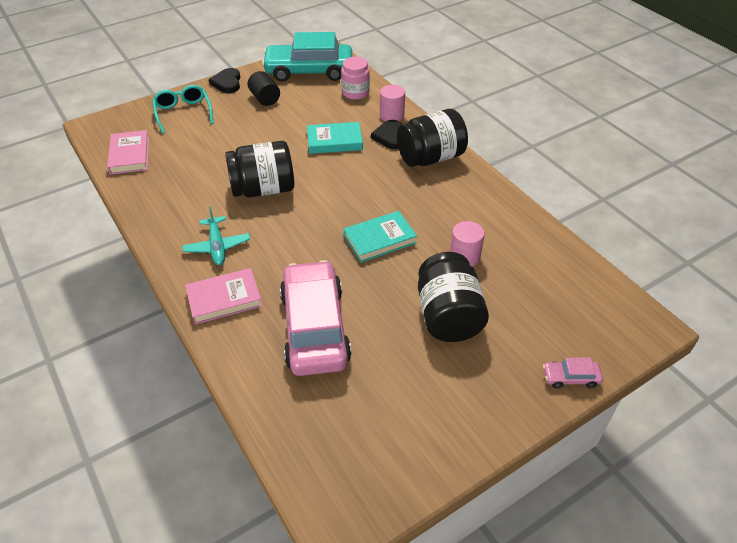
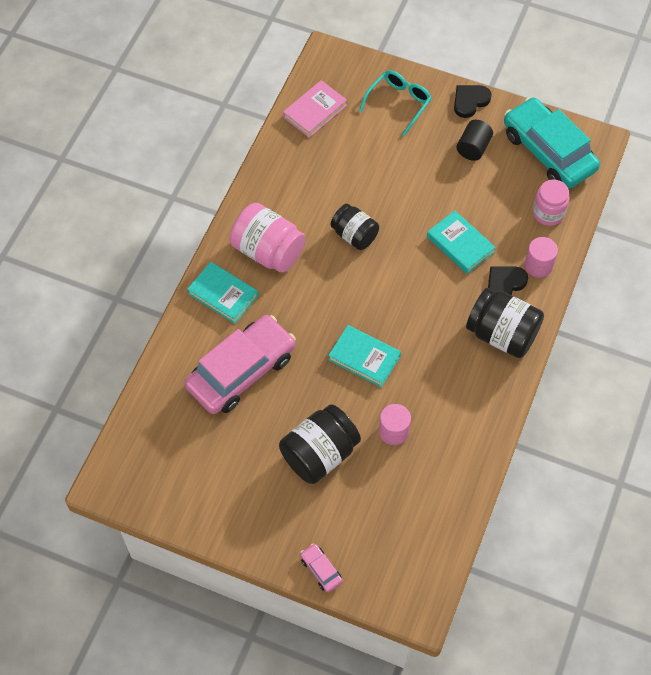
camera: 55 degrees right, 15 degrees up
turquoise plane [182,206,250,265] -> pink jar [230,203,305,273]
pink book [185,268,262,324] -> turquoise book [187,262,258,324]
black jar [225,141,294,197] -> black jar [331,204,379,250], size x0.66

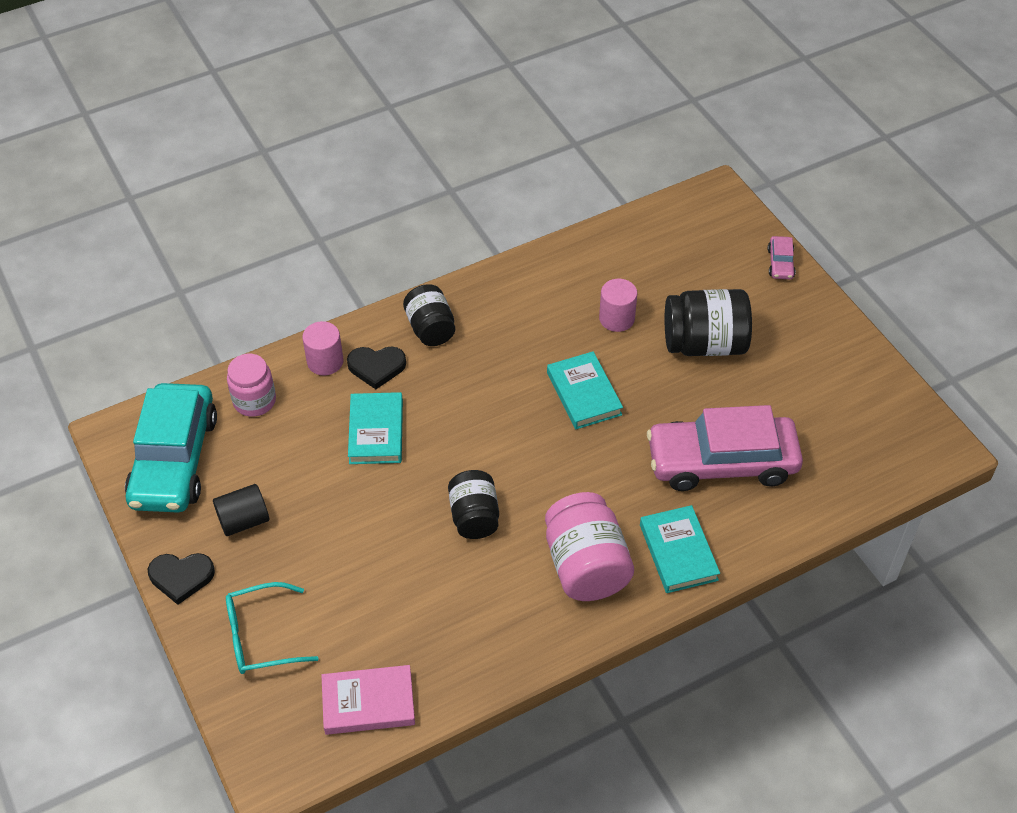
camera: 140 degrees left, 10 degrees down
black jar [466,288,544,358] -> black jar [403,284,455,346], size x0.66

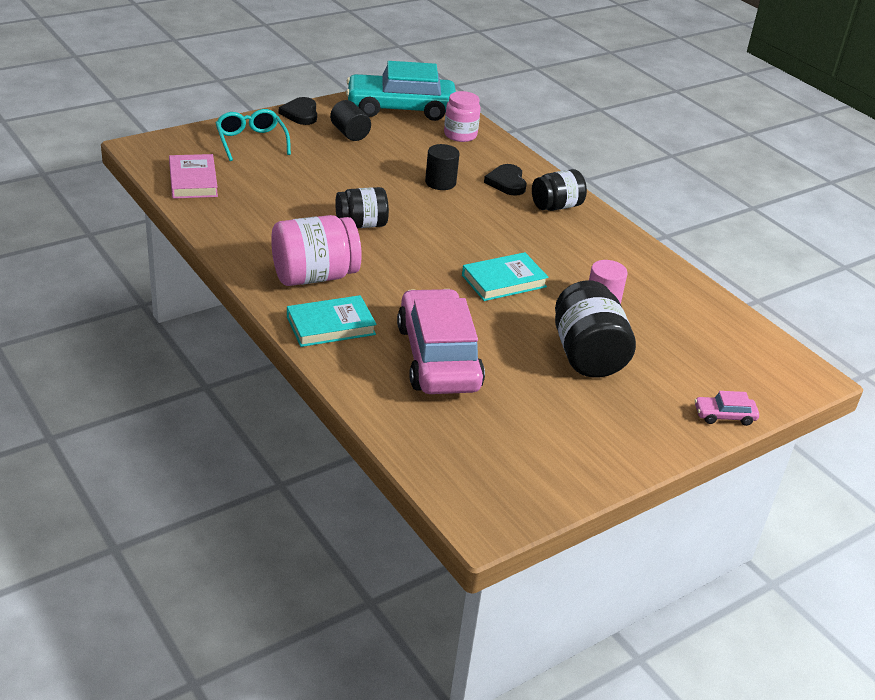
camera: 80 degrees right, 15 degrees down
pink cylinder [302,321,344,376] -> none
turquoise book [348,392,403,464] -> black cylinder [425,144,459,190]

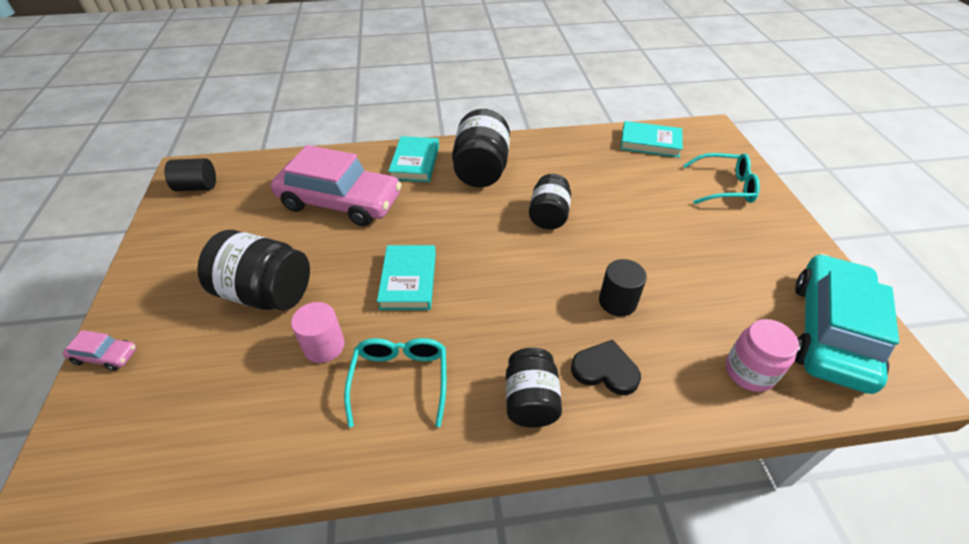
camera: 120 degrees right, 10 degrees up
pink book [169,154,218,199] -> turquoise book [620,121,683,158]
pink jar [271,215,362,286] -> black jar [452,109,510,187]
black heart [279,97,317,125] -> none
black cylinder [330,100,371,141] -> black cylinder moved to [164,158,216,191]
pink car [695,391,759,426] -> pink car turned 75 degrees clockwise [62,330,137,371]
none -> turquoise glasses [344,338,446,427]

